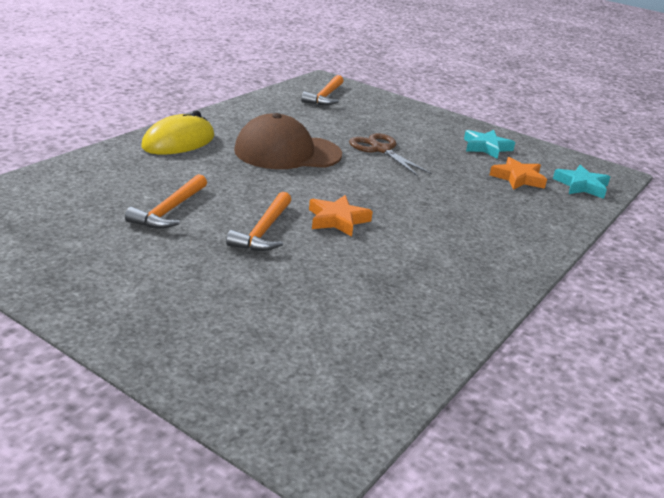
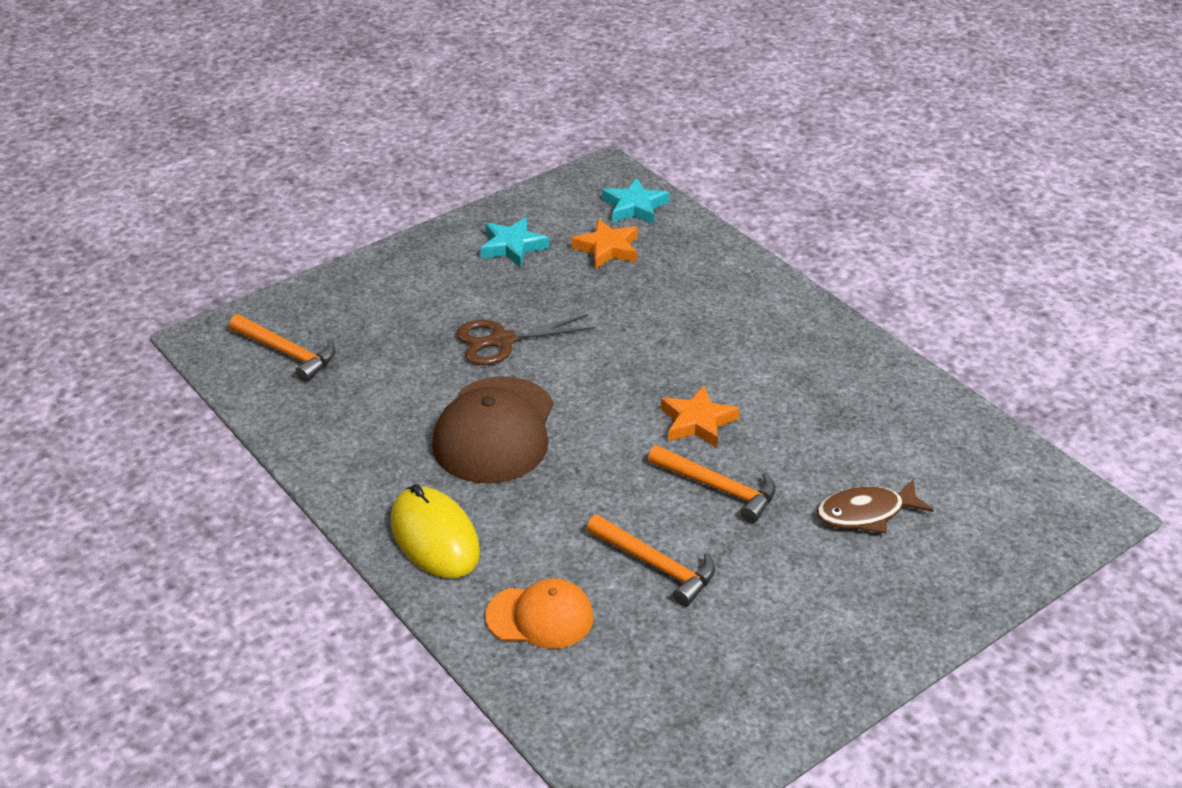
camera: 70 degrees left, 10 degrees up
none -> orange cap [485,578,594,649]
none -> brown fish [816,479,934,533]

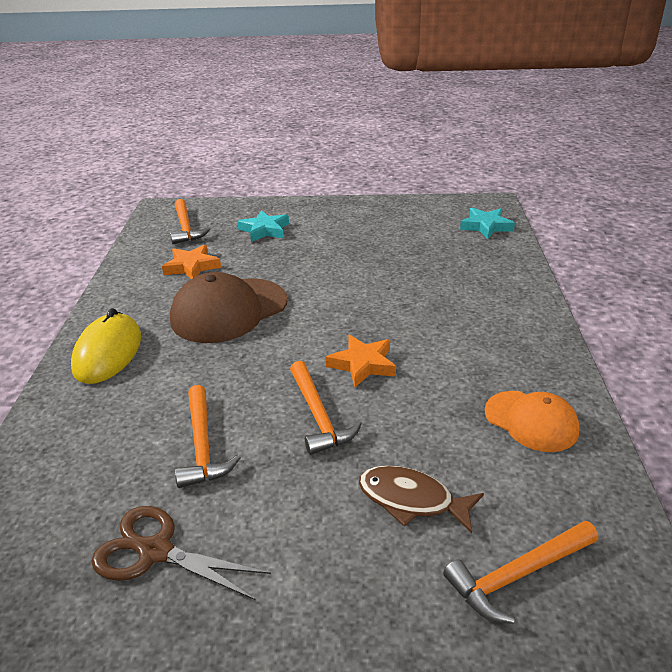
camera: 40 degrees right, 5 degrees down
brown scissors [456,314,596,365] -> brown scissors moved to [91,506,271,600]
turquoise star [481,217,549,267] -> turquoise star moved to [237,210,289,242]
orange cap [485,578,594,649] -> orange cap moved to [485,391,580,452]
orange star [571,219,638,269] -> orange star moved to [162,244,221,279]
none -> orange hammer [443,521,598,624]

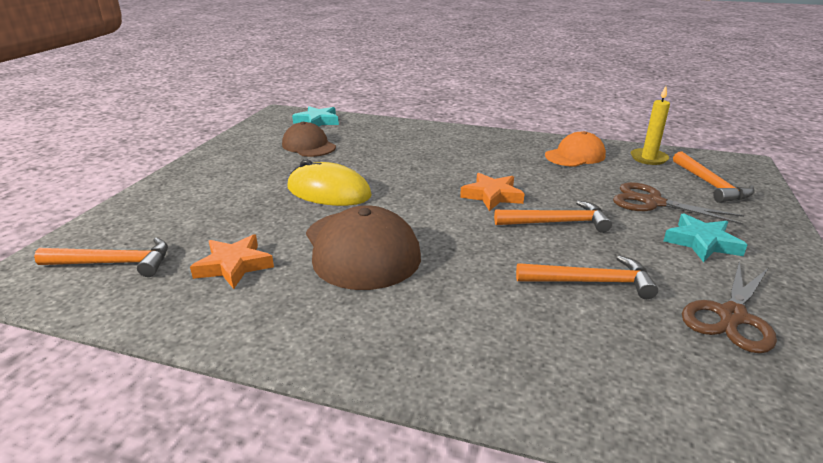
camera: 75 degrees left, 5 degrees down
yellow mouse [71,308,141,384] -> yellow mouse moved to [288,159,372,206]
turquoise star [237,210,289,242] -> turquoise star moved to [663,213,747,262]
brown fish [359,465,484,534] -> brown scissors [613,182,744,225]
none -> brown cap [282,122,336,157]
none -> yellow candle [631,86,670,165]

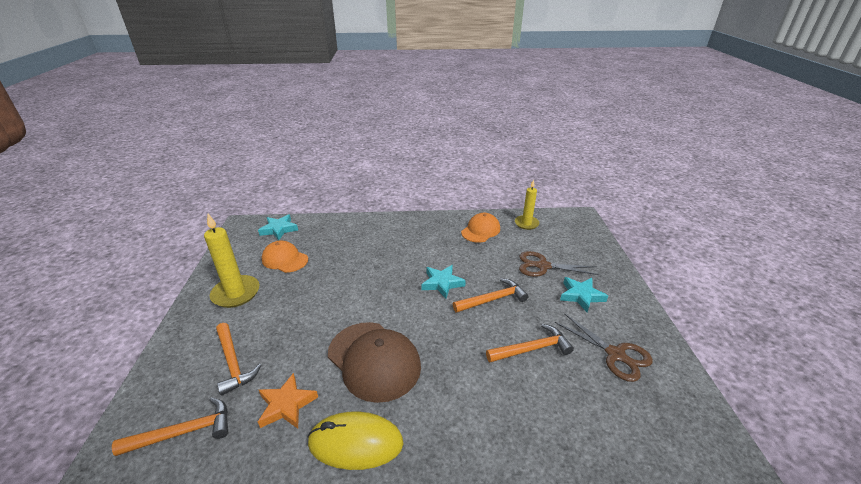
camera: 20 degrees left, 5 degrees up
brown cap [282,122,336,157] -> orange cap [262,241,308,273]
yellow mouse [288,159,372,206] -> yellow mouse moved to [307,411,403,470]
orange star [460,173,525,211] -> turquoise star [421,265,466,299]
orange hammer [673,151,755,203] -> orange hammer moved to [216,323,261,396]
brown scissors [682,260,777,354] -> brown scissors turned 60 degrees counterclockwise [555,313,653,382]
none -> yellow candle [204,214,259,308]

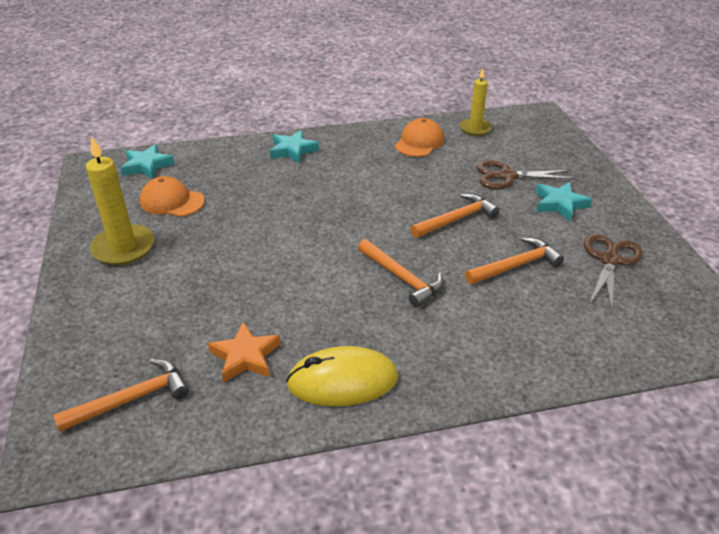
camera: 10 degrees left, 5 degrees up
orange hammer [216,323,261,396] -> orange hammer moved to [358,239,444,307]
brown cap [328,322,421,403] -> none
turquoise star [421,265,466,299] -> turquoise star moved to [270,130,319,163]
brown scissors [555,313,653,382] -> brown scissors turned 105 degrees counterclockwise [584,234,643,312]

